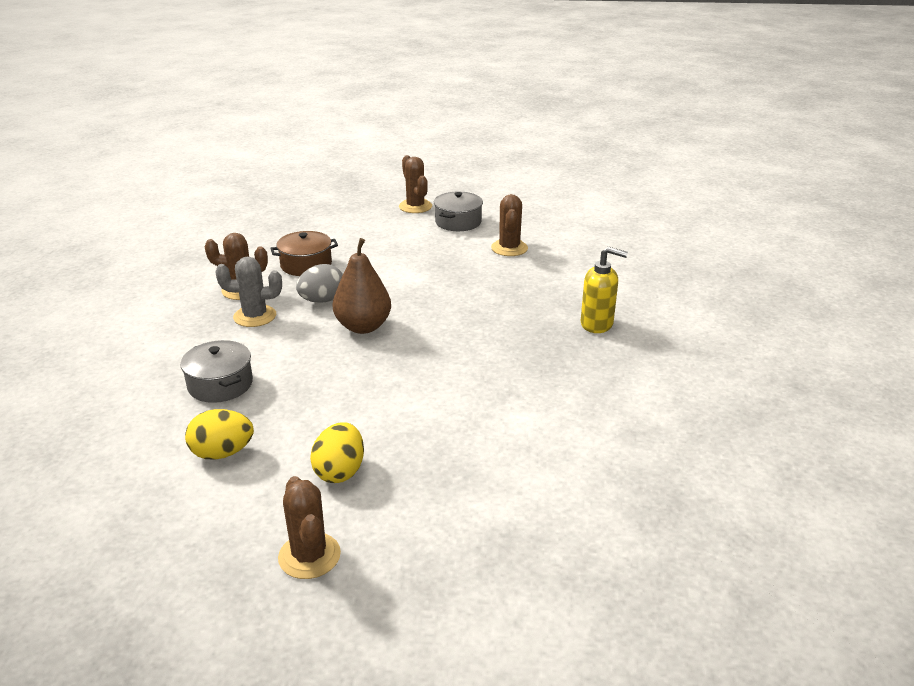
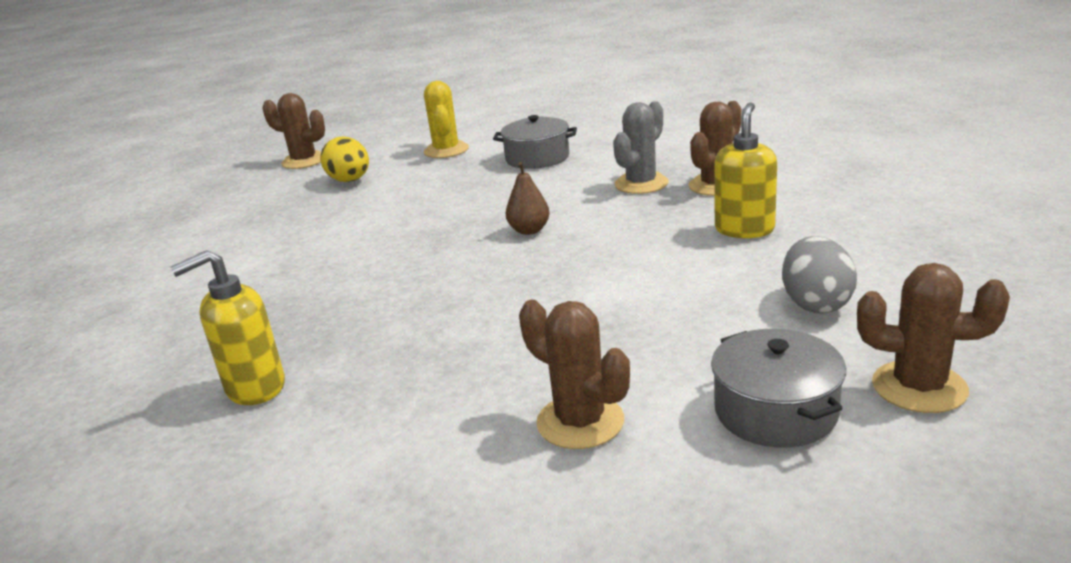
camera: 135 degrees right, 5 degrees down
yellow egg [185,409,254,460] -> yellow cactus [424,81,469,158]
brown pot [270,231,338,276] -> yellow soap dispenser [714,102,777,238]
grey egg [296,264,343,303] -> grey egg moved to [782,236,857,314]
brown pear [332,238,391,334] -> brown pear [506,162,550,235], size x0.56

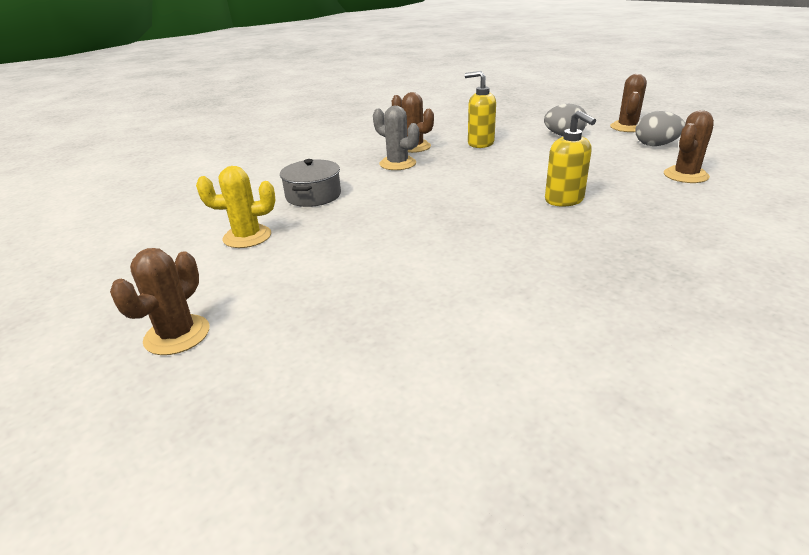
camera: 90 degrees left, 5 degrees up
yellow soap dispenser [170,250,285,405] -> yellow soap dispenser moved to [545,110,596,207]
yellow egg [320,136,369,182] -> none
brown pear [506,162,550,235] -> none
grey pot [711,329,846,448] -> grey egg [635,111,685,146]

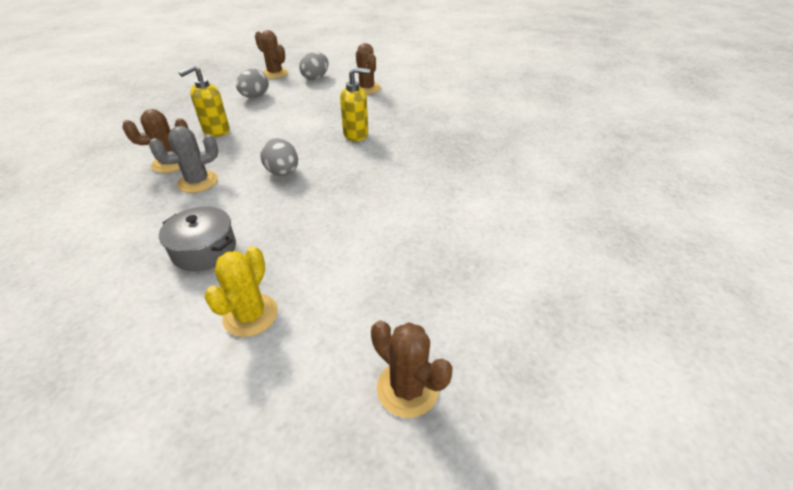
camera: 70 degrees left, 10 degrees up
none -> grey egg [260,138,298,176]

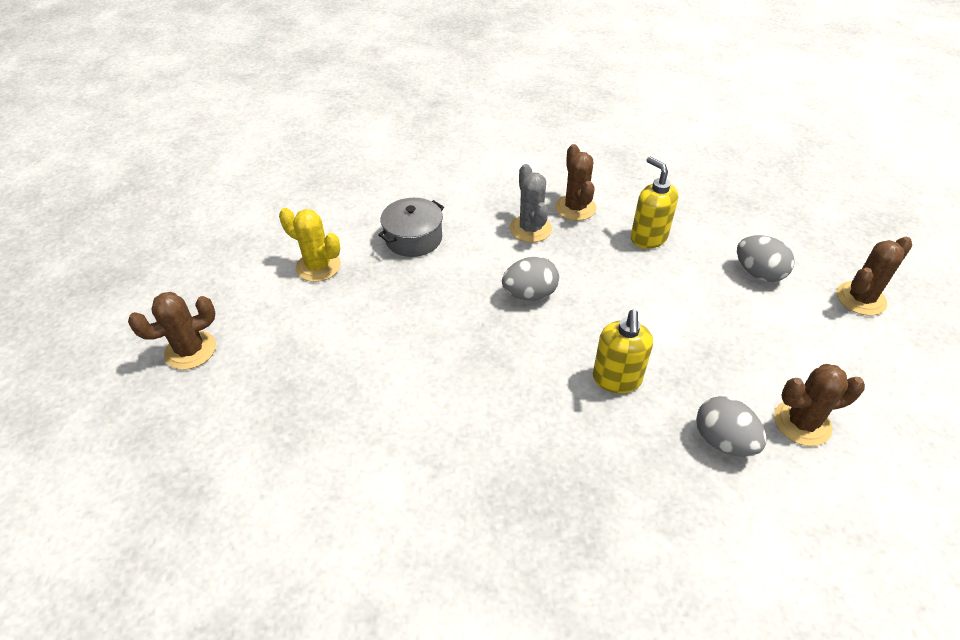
camera: 105 degrees right, 5 degrees up
grey egg [299,52,329,80] -> grey egg moved to [696,396,767,457]

